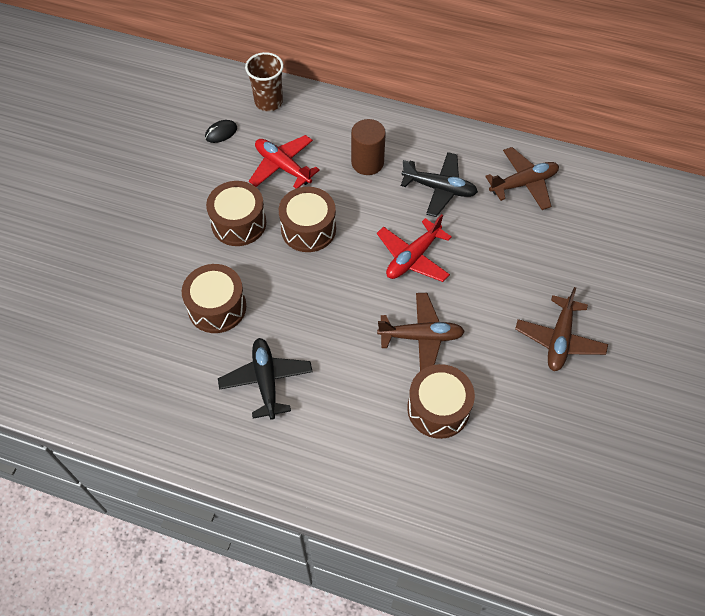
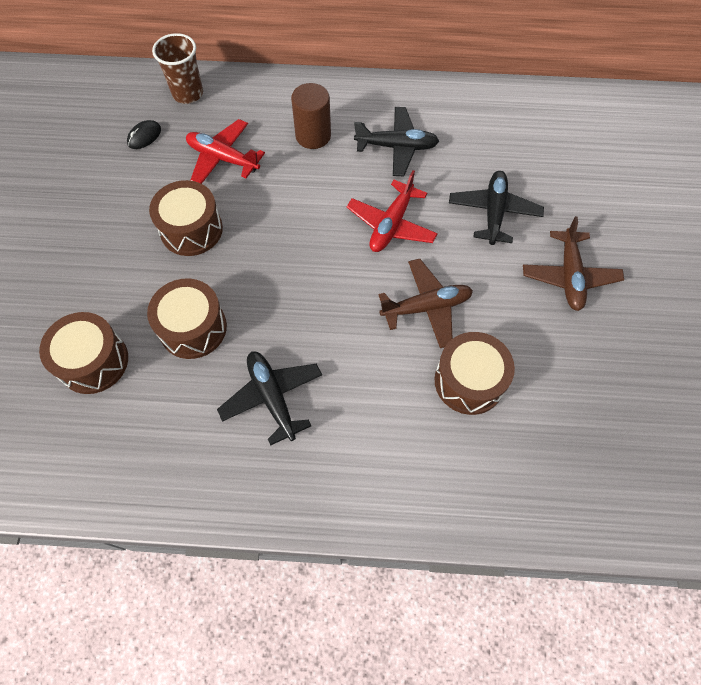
camera: 15 degrees left, 5 degrees up
brown drum [279,187,336,252] -> brown drum moved to [39,312,128,394]
brown plane [485,147,559,210] -> none
none -> black plane [449,171,544,245]

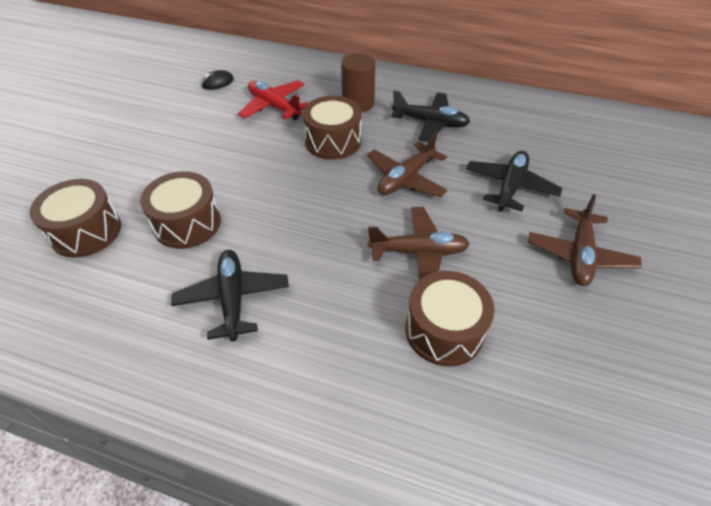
camera: 15 degrees right, 15 degrees down
brown drum [149,180,223,256] -> brown drum moved to [302,96,361,160]
brown cup [152,33,203,104] -> none
red plane [347,170,438,252] -> brown plane [367,132,448,197]

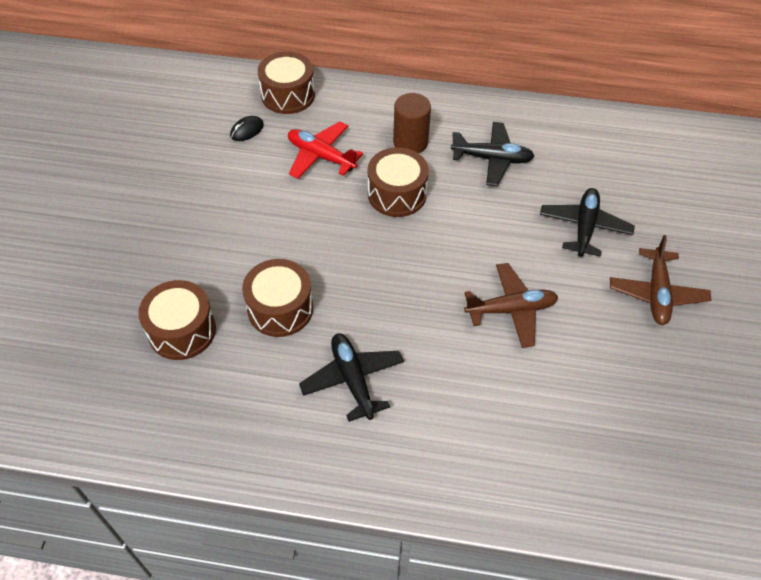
camera: 10 degrees left, 5 degrees up
brown plane [367,132,448,197] -> none
brown drum [406,271,495,367] -> brown drum moved to [258,51,315,114]

